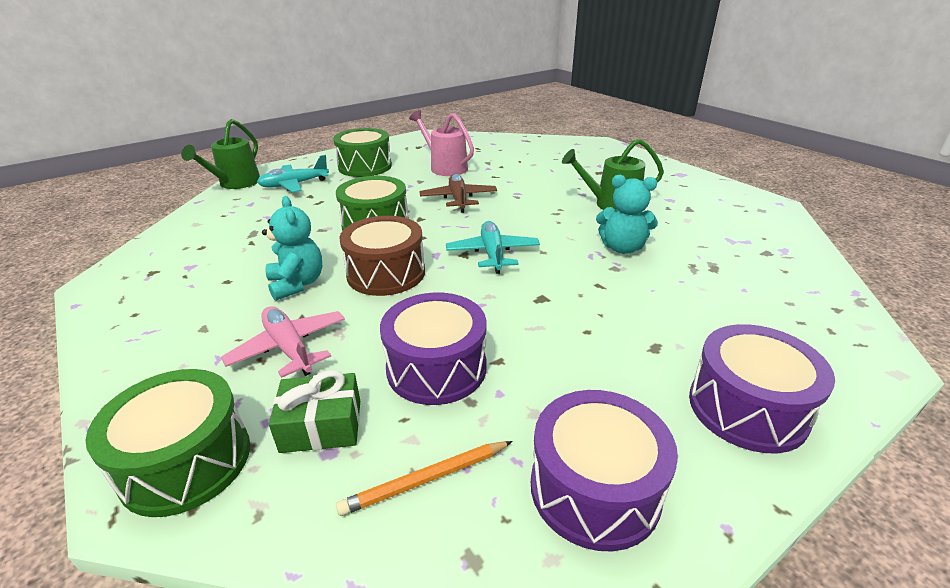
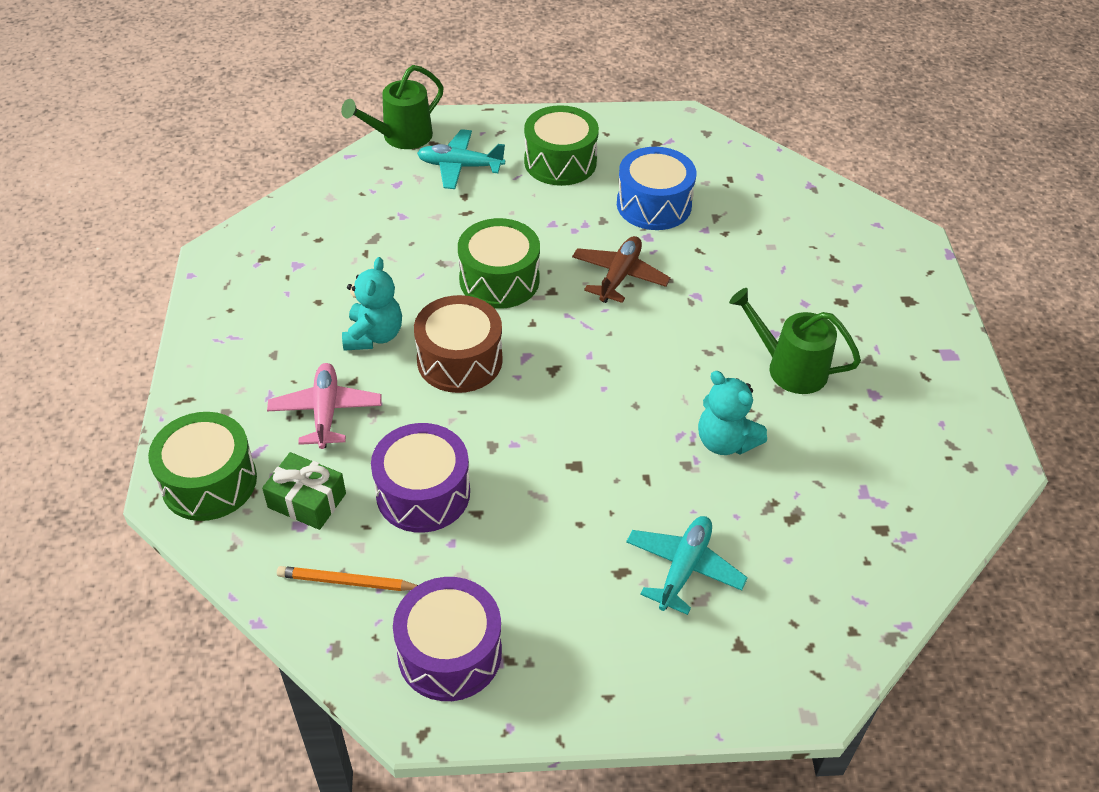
camera: 30 degrees right, 15 degrees up
pink watering can [409,110,474,176] -> blue drum [617,147,696,230]
turquoise plane [446,221,540,274] -> turquoise plane moved to [626,516,748,615]
purple drum [689,324,835,453] -> none

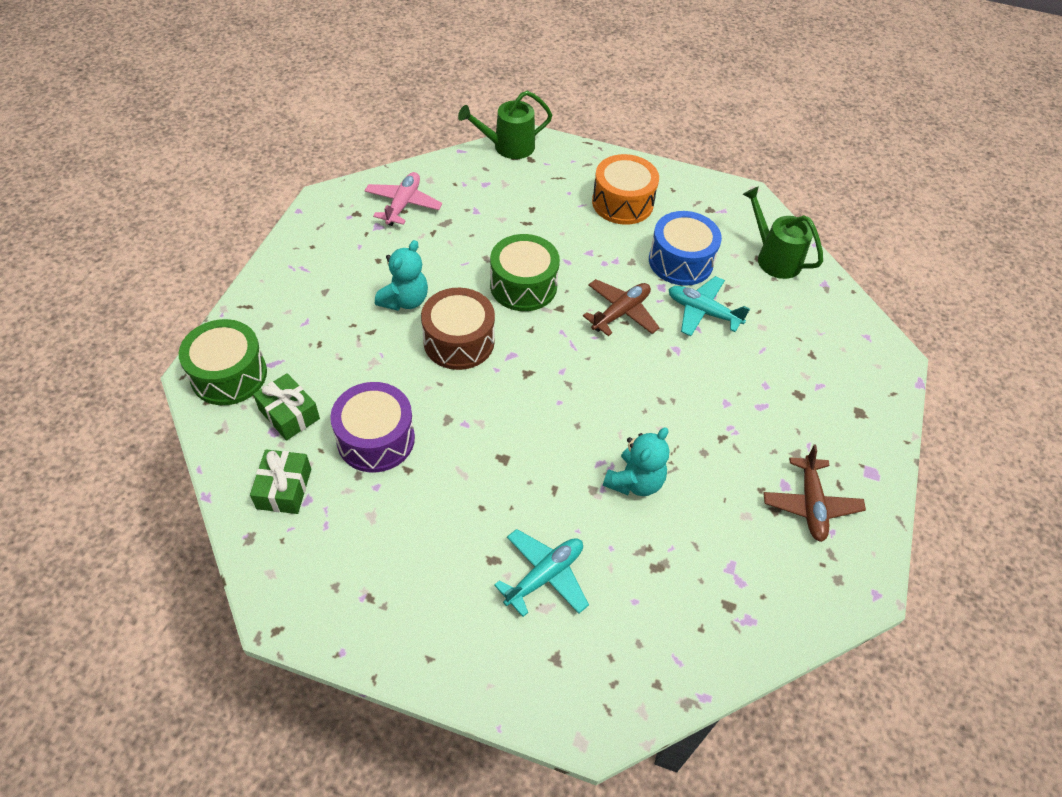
camera: 20 degrees right, 5 degrees up
pink plane [267,363,382,449] -> pink plane moved to [364,172,442,226]
orange pencil [277,566,418,591] -> green gift [250,449,311,514]
purple drum [393,577,502,701] -> none
turquoise plane [417,129,505,189] -> turquoise plane moved to [668,276,750,336]
green drum [524,105,599,186] -> orange drum [592,154,659,225]
turquoise teddy bear [698,371,767,455] -> turquoise teddy bear turned 120 degrees counterclockwise [603,427,669,496]
green watering can [729,288,861,394] -> green watering can moved to [742,186,823,279]
none -> brown plane [763,445,866,542]

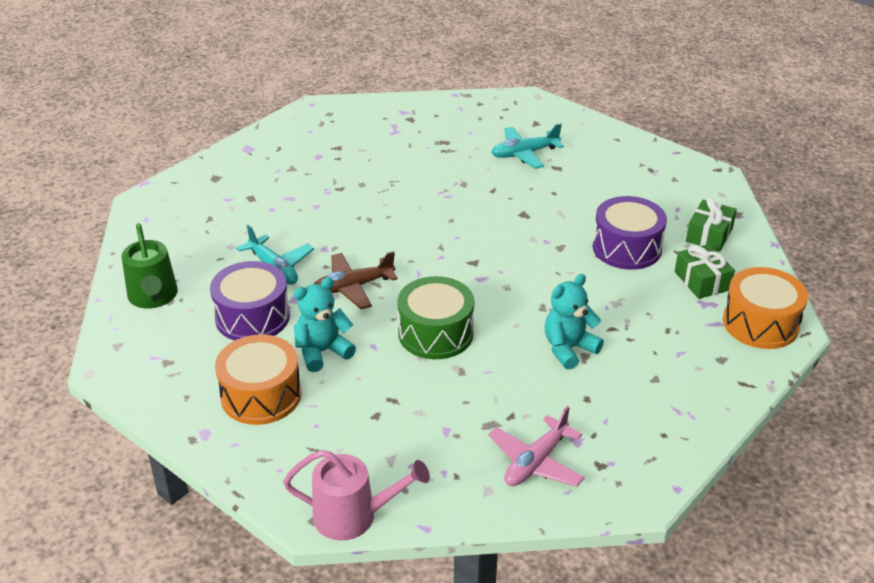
camera: 155 degrees left, 15 degrees down
green drum [179,319,267,405] -> orange drum [723,267,808,349]
brown drum [421,288,495,370] -> none
green watering can [458,91,552,159] -> pink watering can [283,450,430,540]
turquoise teddy bear [603,427,669,496] -> turquoise teddy bear moved to [294,277,356,372]
blue drum [649,211,722,286] -> purple drum [210,261,290,341]
brown plane [763,445,866,542] -> none

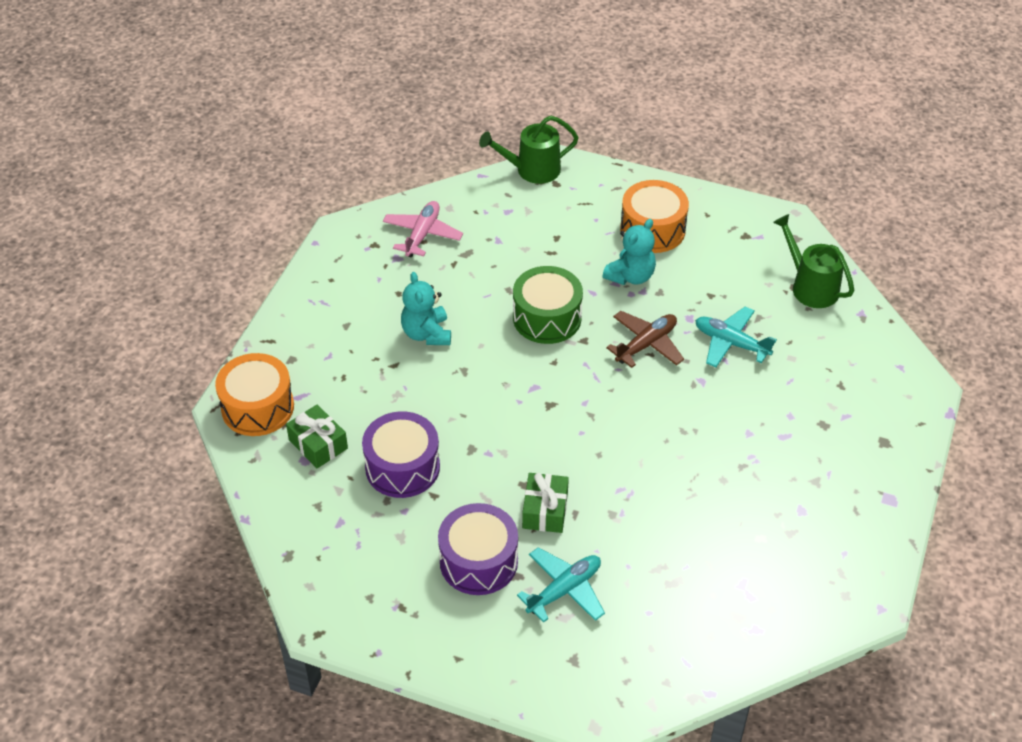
camera: 160 degrees right, 10 degrees up
purple drum [210,261,290,341] -> purple drum moved to [438,503,518,595]
pink watering can [283,450,430,540] -> green watering can [479,116,579,184]
turquoise teddy bear [544,274,604,370] -> turquoise teddy bear turned 135 degrees clockwise [401,272,451,345]
green gift [686,197,737,251] -> green gift moved to [522,473,569,533]

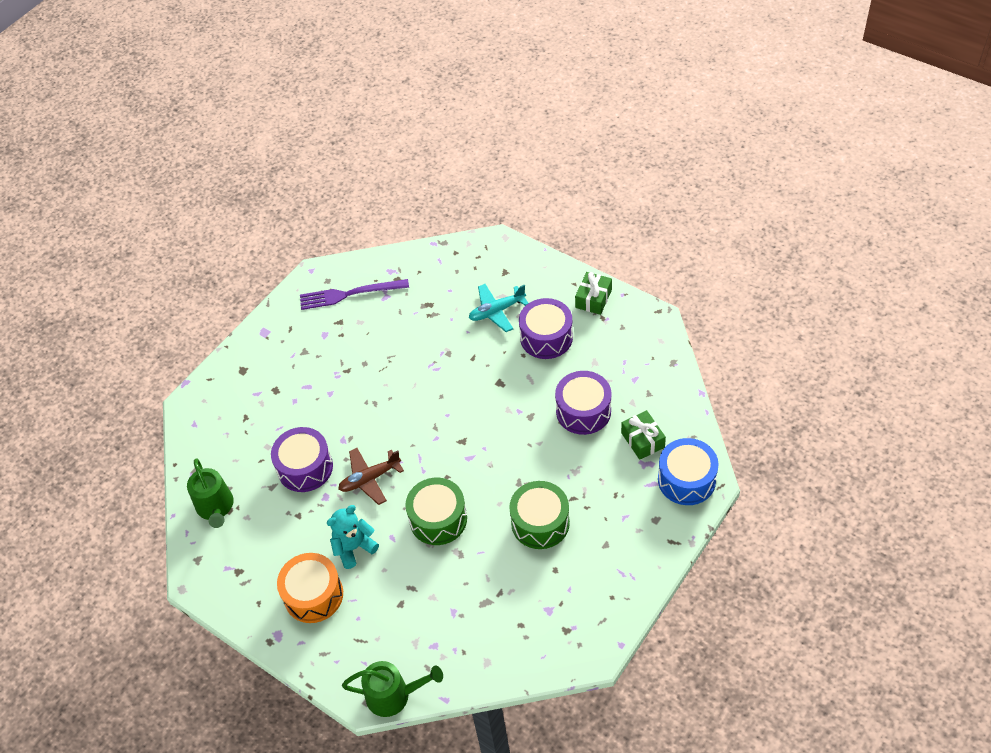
camera: 160 degrees left, 5 degrees up
orange drum [215,353,294,436] -> blue drum [658,438,719,505]
pink plane [383,201,463,258] -> none
turquoise teddy bear [401,272,451,345] -> green drum [509,481,570,549]
green gift [522,473,569,533] -> green gift moved to [575,272,612,315]
turquoise plane [695,307,777,367] -> purple drum [271,427,333,492]
none -> purple fork [300,279,409,310]

